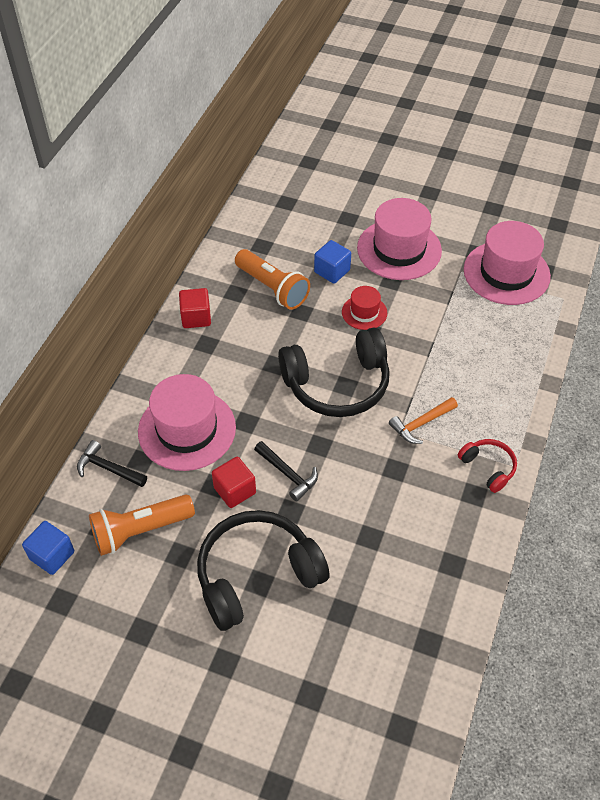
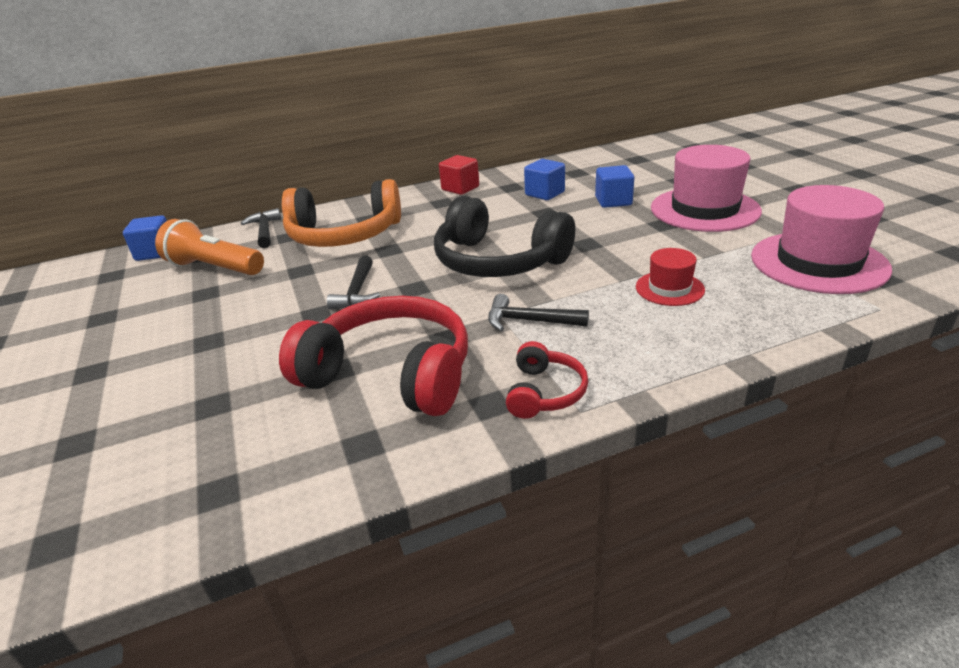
camera: 50 degrees right, 20 degrees down
pink hat [138,374,236,471] -> orange headphones [282,179,401,247]
black headphones [197,510,330,631] -> none
red cube [212,457,256,508] -> none
orange flashlight [235,249,310,310] -> blue cube [524,159,565,200]
red hat [342,286,387,330] -> red hat moved to [636,248,705,306]
orange hammer [389,397,458,444] -> black hammer [488,294,589,331]
none -> red headphones [279,296,468,416]

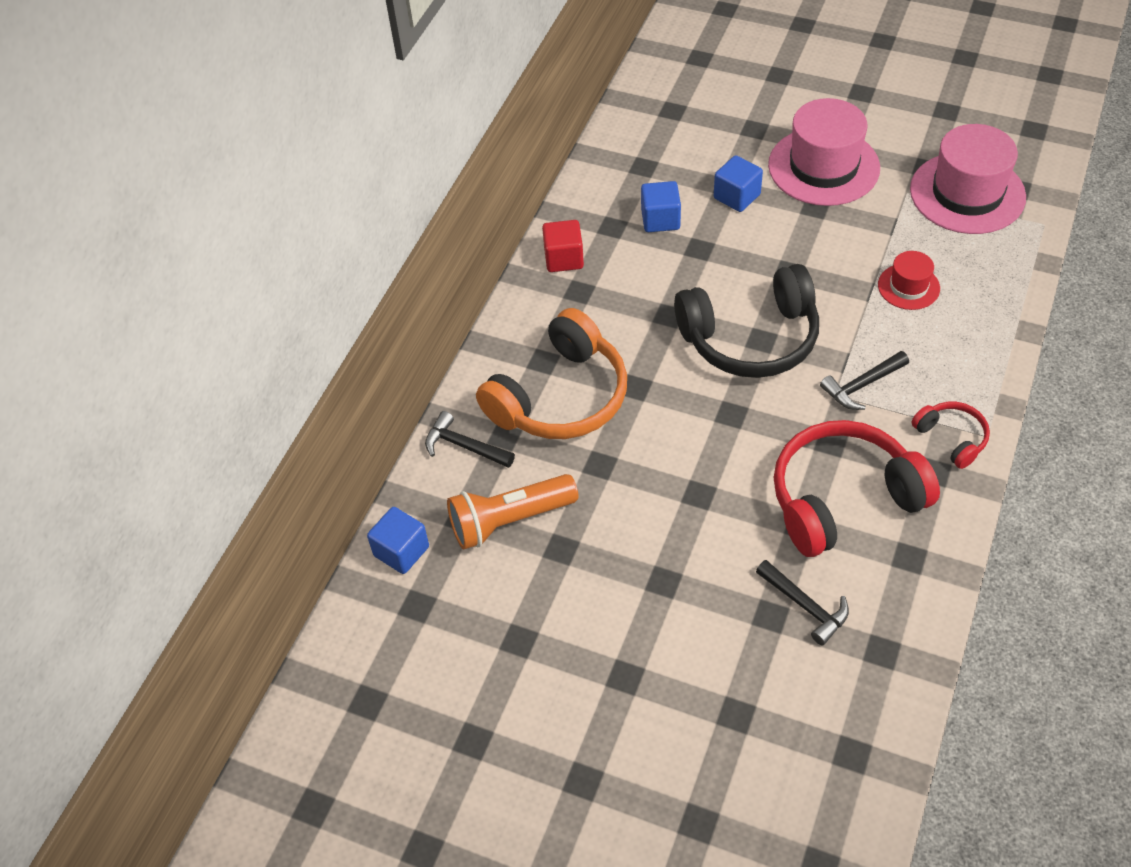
camera: 45 degrees left, 20 degrees up
black hammer [327,255,380,310] -> black hammer moved to [756,560,849,645]

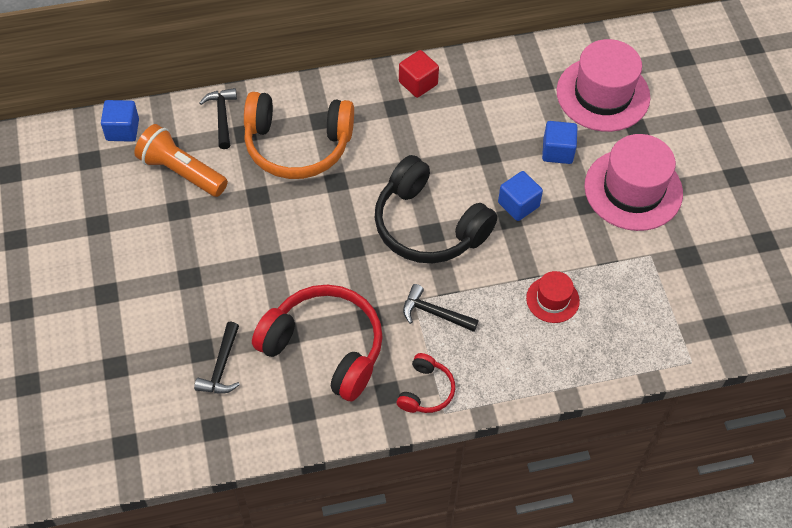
camera: 50 degrees right, 5 degrees up
blue cube [641,181,681,232] -> blue cube moved to [498,171,543,221]
pink hat [910,124,1026,234] -> pink hat moved to [556,39,650,132]

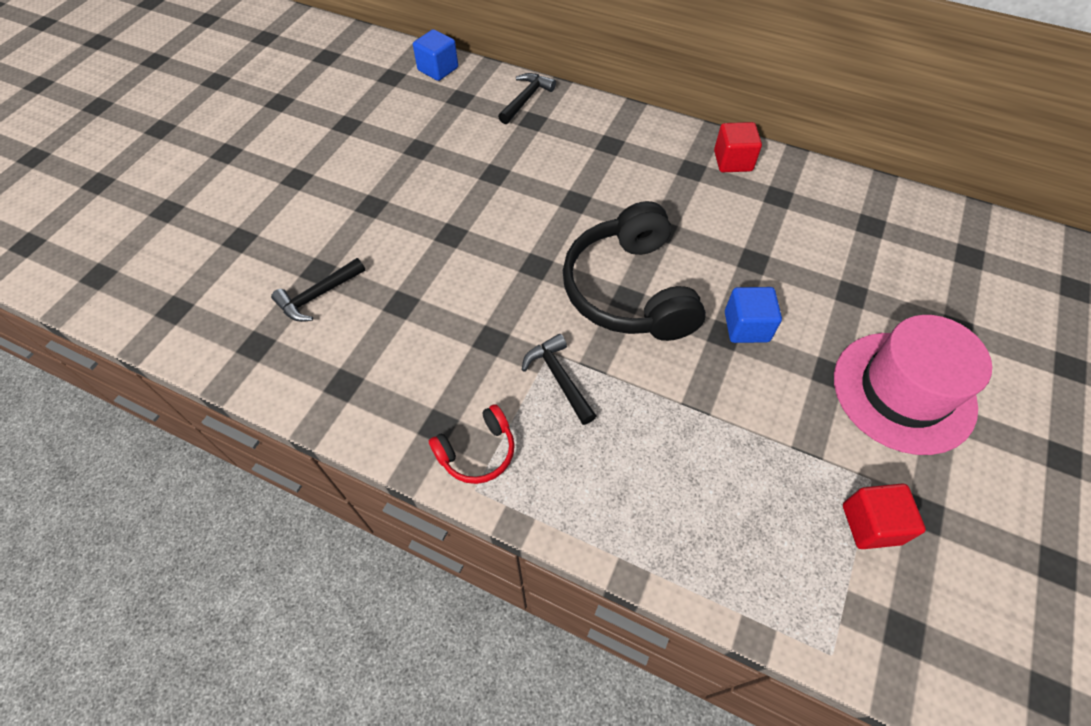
camera: 40 degrees right, 0 degrees up
orange flashlight [134,124,228,197] -> none
orange headphones [244,92,354,179] -> none
red headphones [252,285,383,401] -> none
red hat [526,271,580,323] -> none
blue cube [542,121,578,164] -> none
pink hat [556,39,650,132] -> none
none -> red cube [843,483,926,549]

